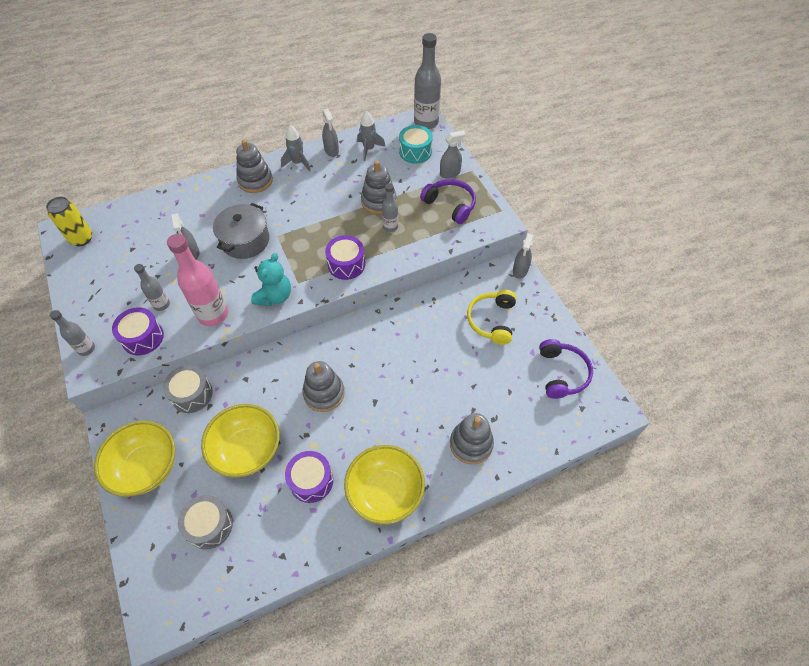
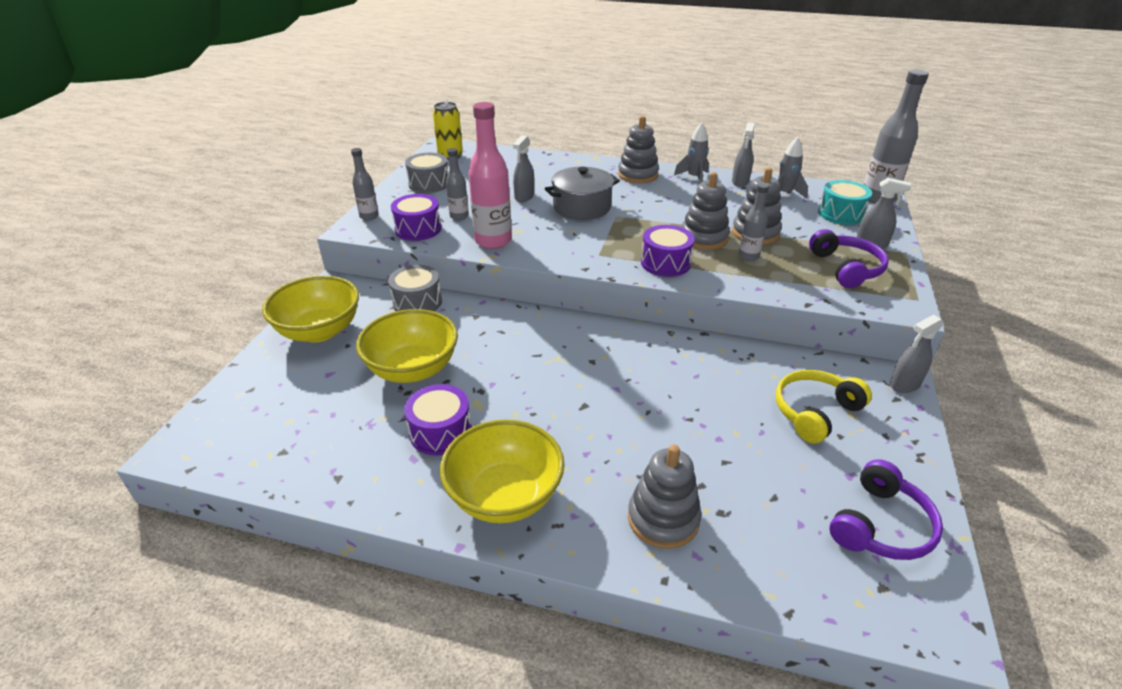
camera: 40 degrees right, 20 degrees down
grey drum [178,495,233,549] -> grey drum moved to [405,153,448,193]
turquoise teddy bear [251,253,291,306] -> none
grey stacking toy [302,361,345,412] -> grey stacking toy moved to [681,172,730,250]

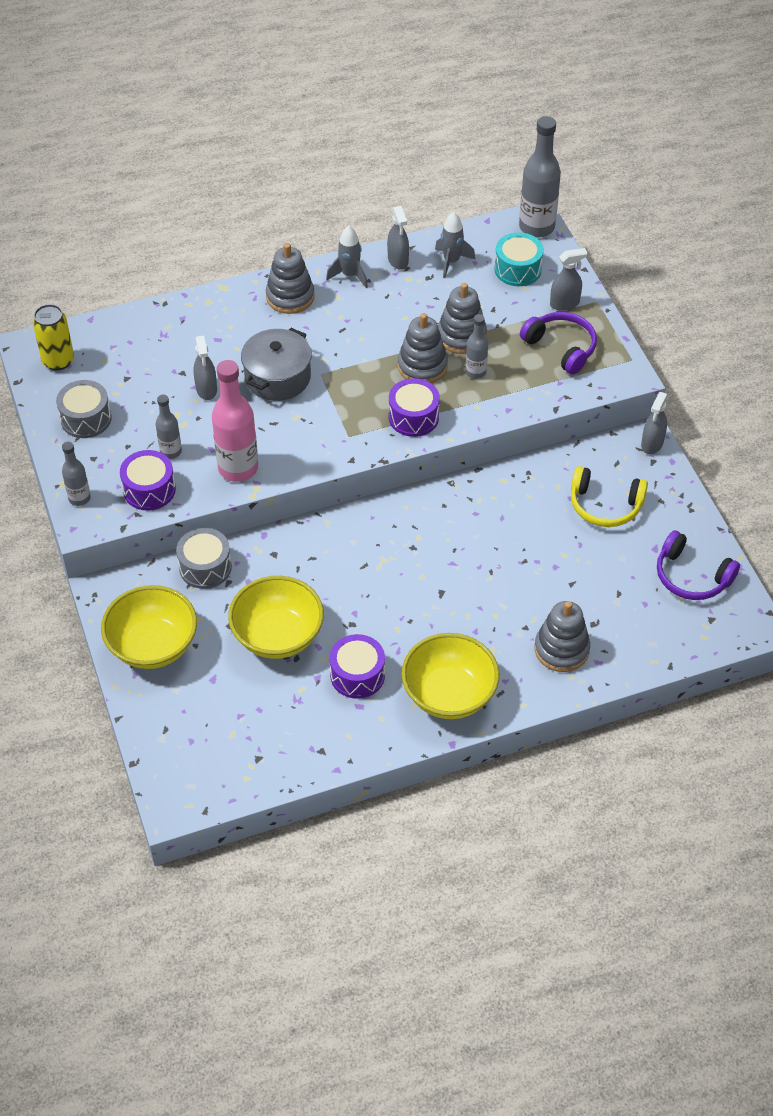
camera: 35 degrees left, 15 degrees up
yellow headphones [776,370,872,443] -> yellow headphones turned 90 degrees counterclockwise [571,466,648,527]
purple headphones [829,459,943,560] -> purple headphones turned 120 degrees clockwise [657,530,740,600]

